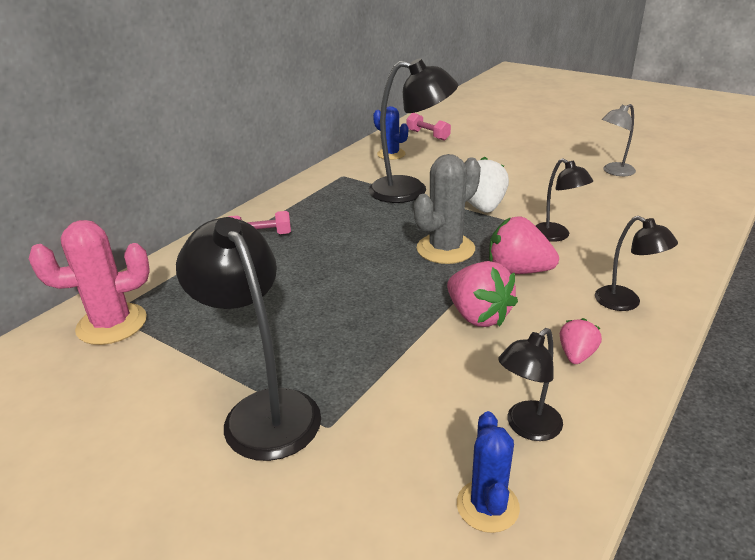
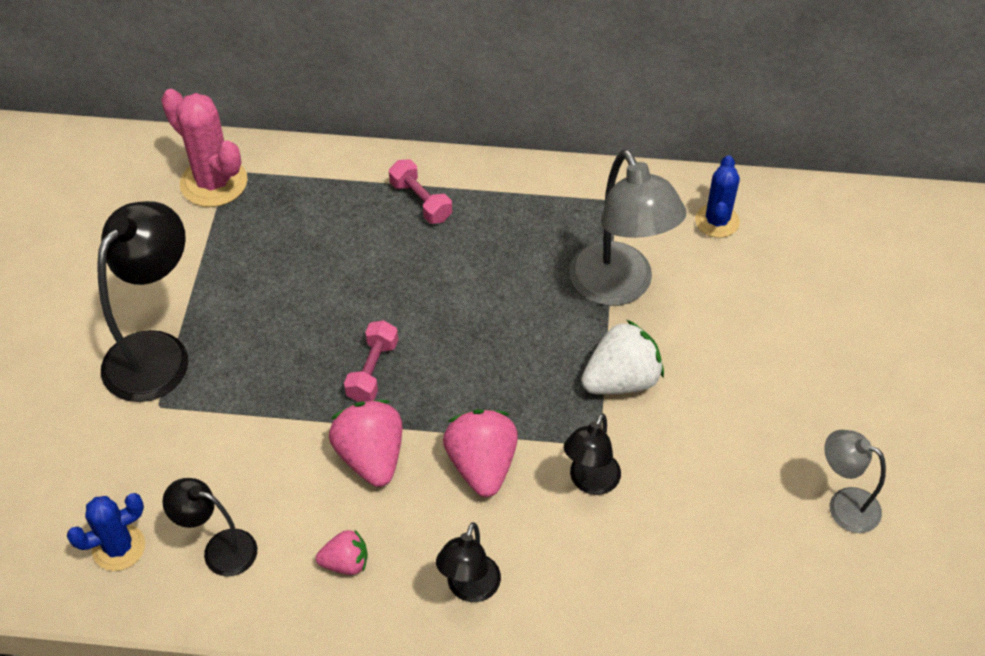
camera: 60 degrees right, 20 degrees up
black lamp [369,58,458,203] -> grey lamp [569,150,687,306]
pink dumbbell [406,113,451,141] -> pink dumbbell moved to [344,320,398,402]
grey cactus [414,154,481,264] -> none
pink strawberry [447,261,518,327] -> pink strawberry turned 135 degrees clockwise [329,400,402,487]

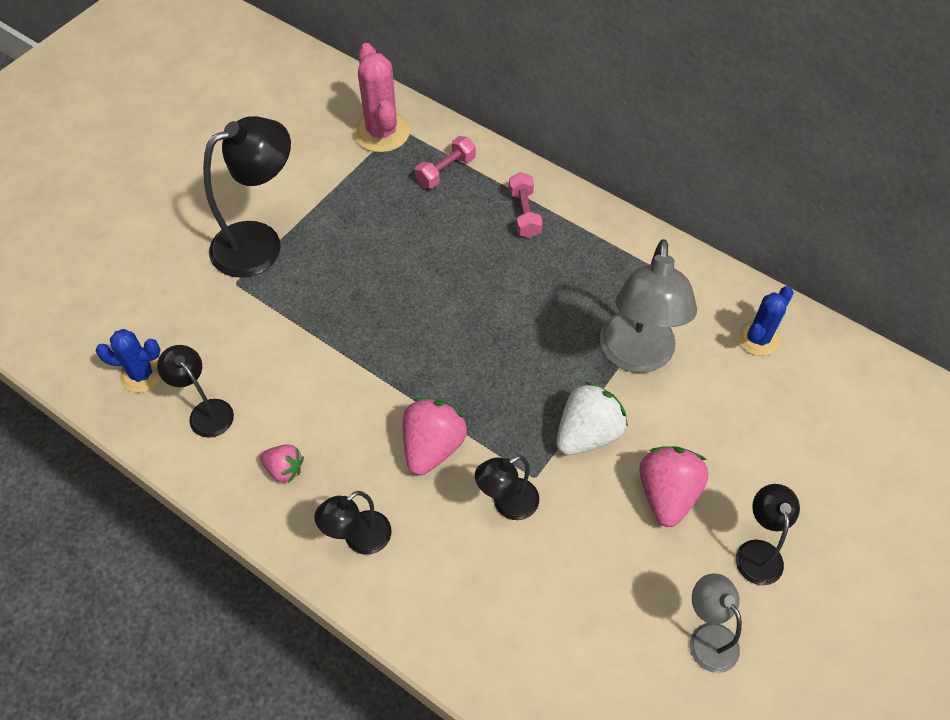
camera: 30 degrees right, 5 degrees up
pink strawberry [329,400,402,487] -> pink strawberry moved to [639,446,709,527]
pink dumbbell [344,320,398,402] -> pink dumbbell moved to [415,136,476,188]
white strawberry [581,320,664,394] -> white strawberry turned 45 degrees counterclockwise [557,382,628,455]
none -> black lamp [736,484,800,585]

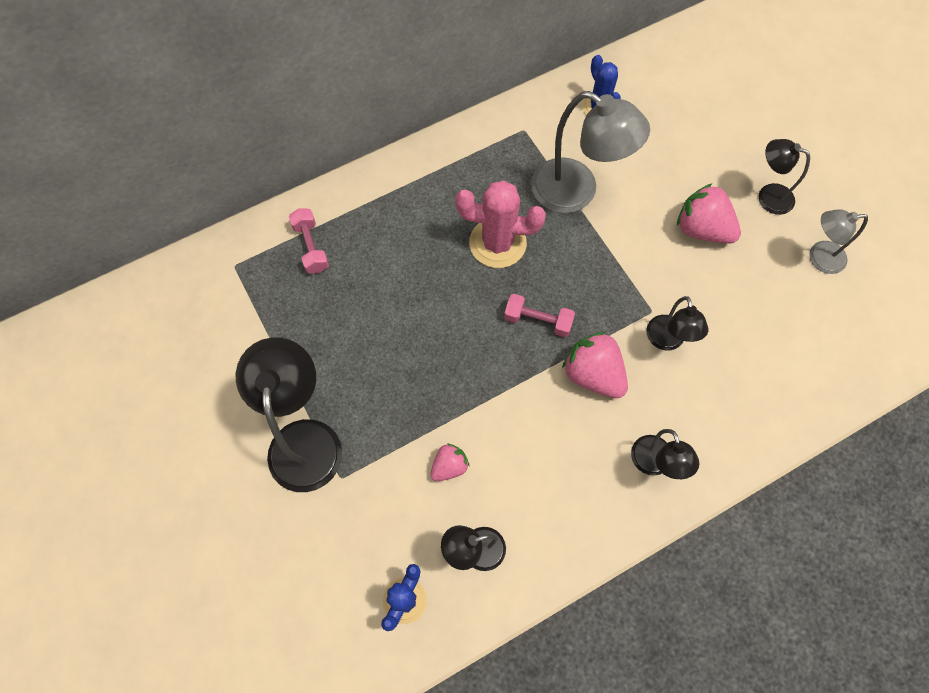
camera: 65 degrees left, 10 degrees up
pink strawberry [260,445,304,483] -> pink strawberry moved to [430,443,469,481]
pink cactus [354,43,410,153] -> pink cactus moved to [455,180,546,268]
pink dumbbell [509,172,543,238] -> pink dumbbell moved to [504,294,575,337]
white strawberry [557,382,628,455] -> none

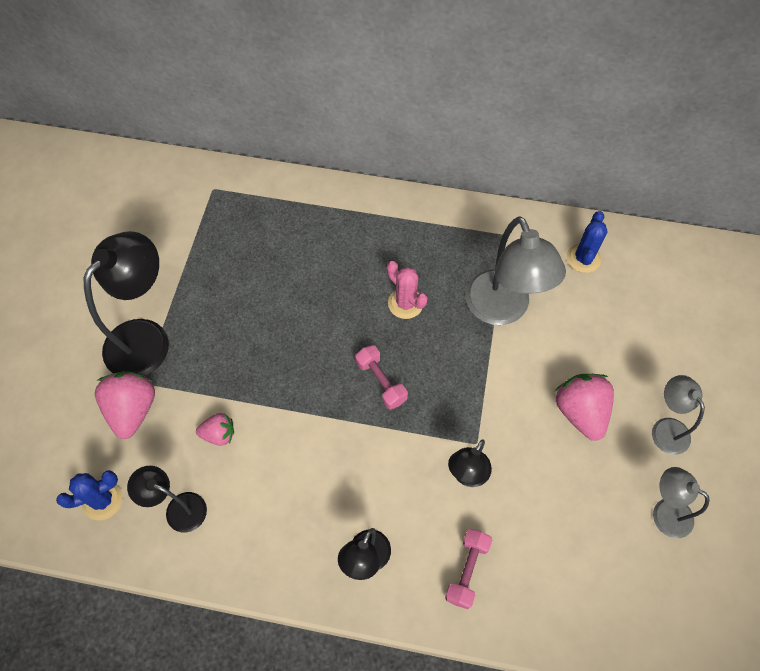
camera: 40 degrees right, 5 degrees down
pink dumbbell [289,208,329,274] -> pink dumbbell moved to [445,529,492,609]
pink cactus [455,180,546,268] -> pink cactus [387,261,428,319], size x0.65
pink strawberry [562,332,628,398] -> pink strawberry moved to [95,371,155,439]
black lamp [759,139,810,215] -> grey lamp [652,375,705,455]

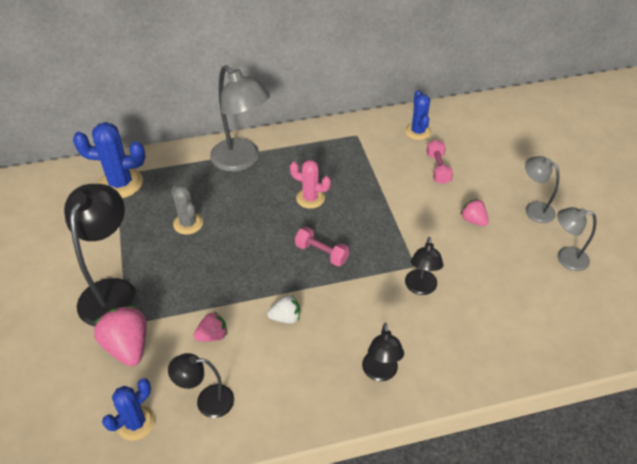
camera: 25 degrees left, 15 degrees down
pink dumbbell [445,529,492,609] -> pink dumbbell moved to [426,140,453,184]
grey lamp [465,216,566,325] -> grey lamp moved to [210,65,270,172]
pink strawberry [555,374,614,441] -> pink strawberry [460,199,489,226], size x0.57
none -> blue cactus [73,122,145,198]
none -> grey cactus [171,185,203,235]
none -> white strawberry [267,295,300,323]

